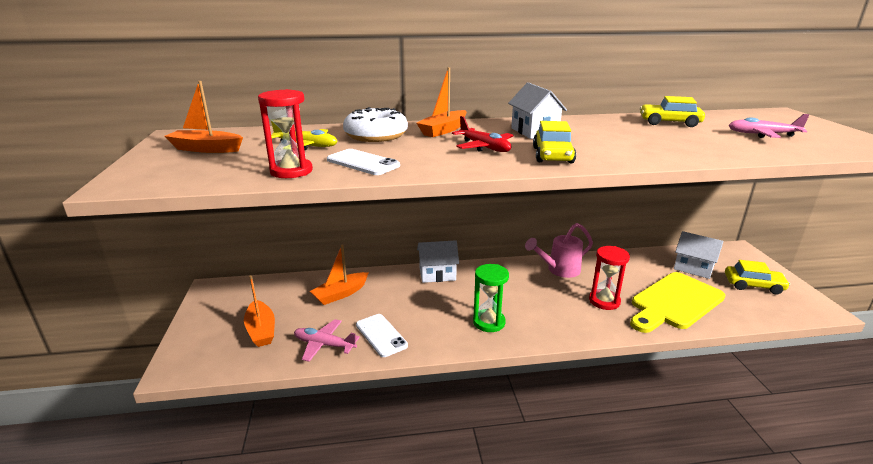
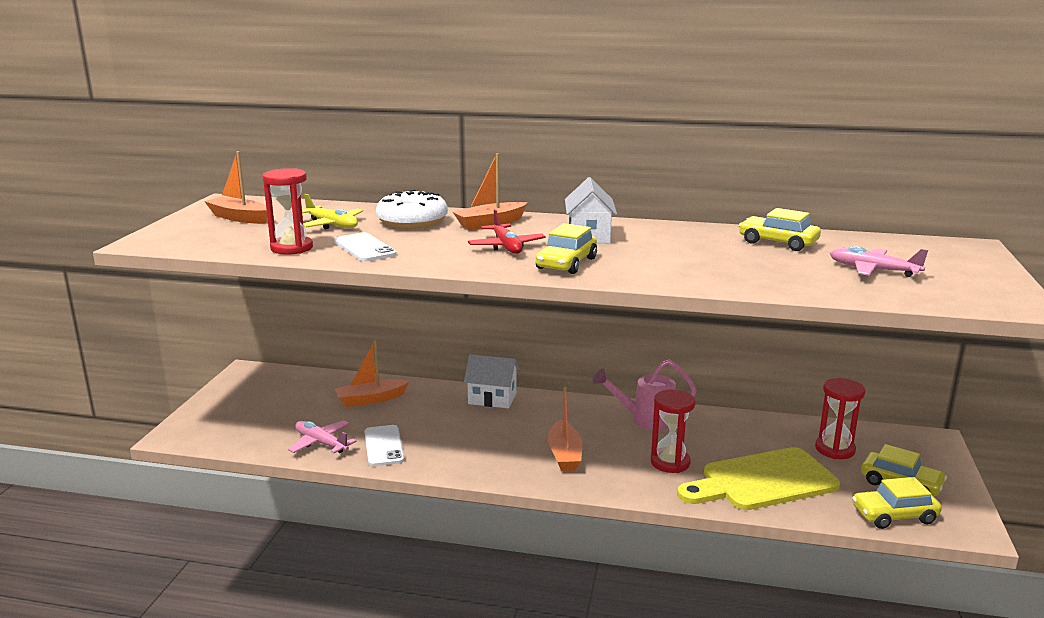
camera: 20 degrees right, 5 degrees down
orange boat [244,275,275,347] -> orange boat moved to [548,387,582,471]
green hourglass [473,264,509,332] -> none
white house [674,231,723,279] -> red hourglass [815,378,865,459]
none -> yellow car [852,477,942,529]

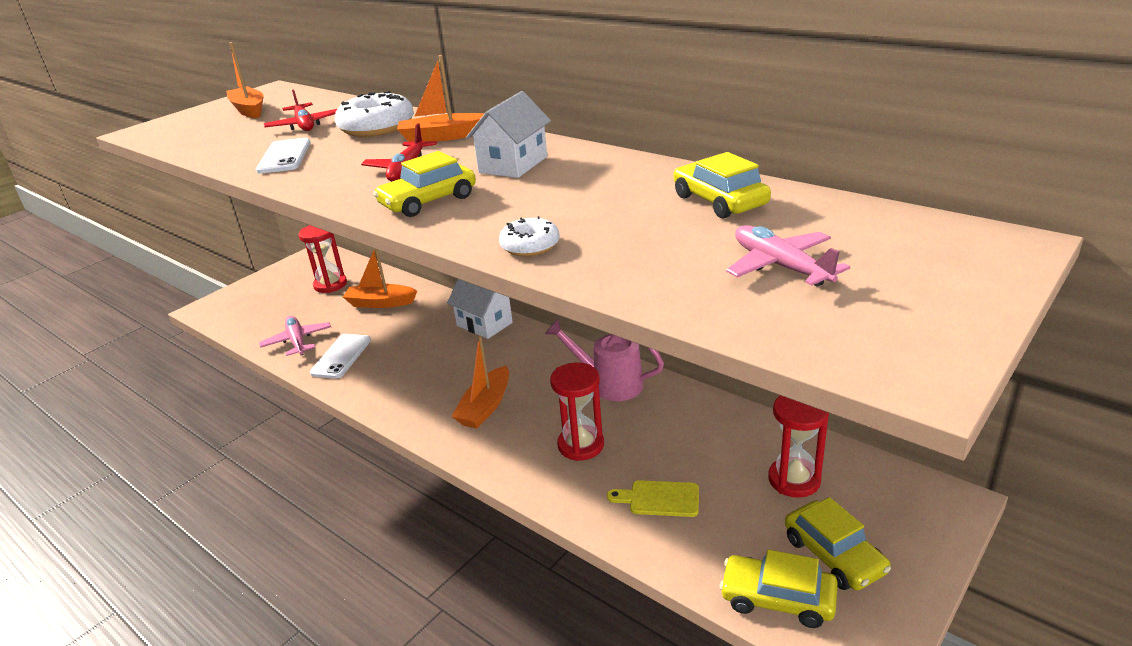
camera: 30 degrees right, 10 degrees up
red hourglass [262,168,313,255] -> red hourglass moved to [299,225,347,293]
yellow plane [302,194,363,229] -> red plane [264,90,337,131]
yellow cutting board [677,447,840,510] -> yellow cutting board [607,480,699,517], size x0.45
none -> white donut [499,216,560,257]

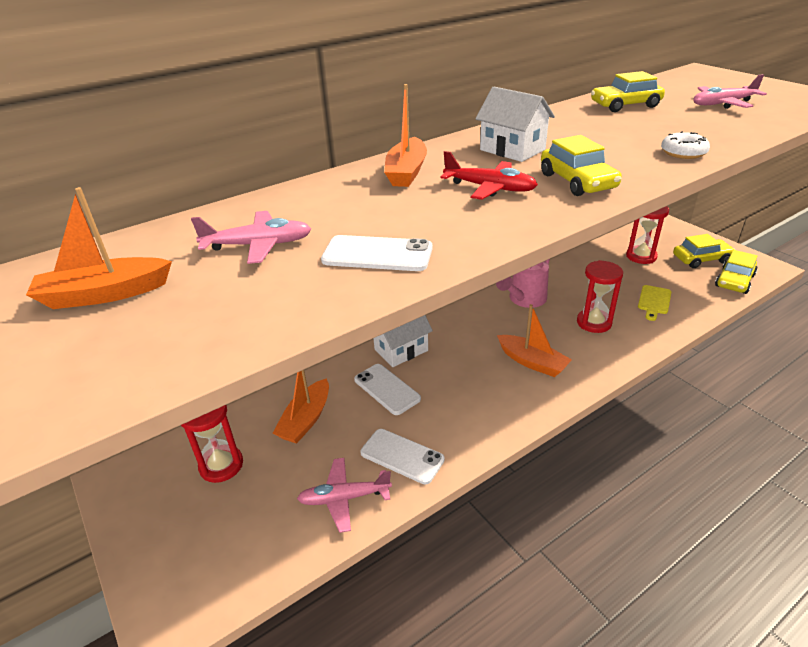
camera: 75 degrees left, 5 degrees up
red plane [264,90,337,131] -> pink plane [191,211,311,264]
white donut [335,91,414,137] -> none
none -> white phone [354,364,421,415]

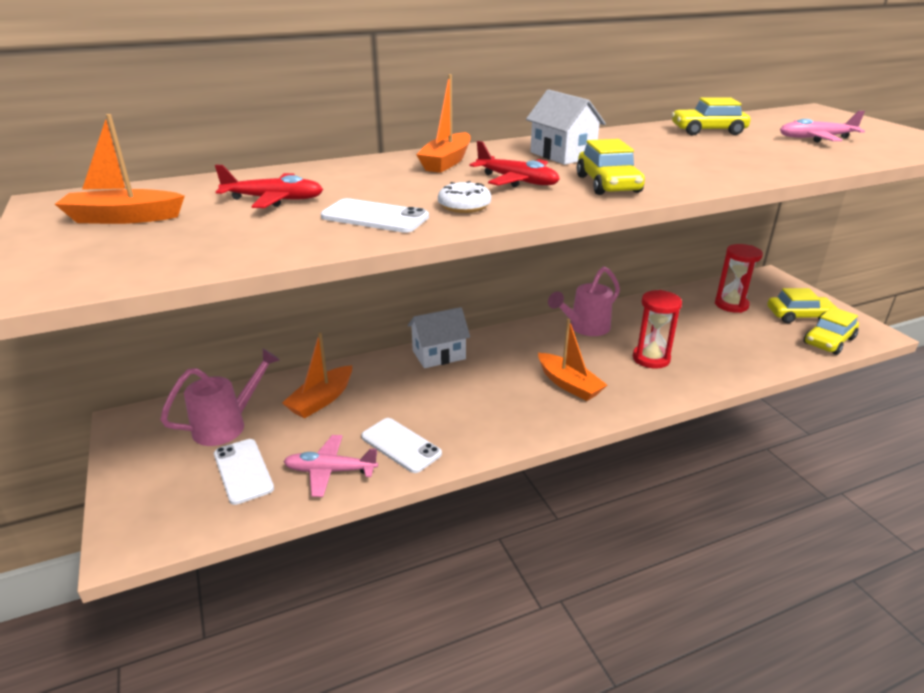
camera: 10 degrees right, 5 degrees down
red hourglass [181,405,243,483] -> pink watering can [160,348,280,446]
pink plane [191,211,311,264] -> red plane [215,165,323,208]
white phone [354,364,421,415] -> white phone moved to [214,439,274,505]
yellow cutting board [638,285,671,321] -> none
white donut [661,131,710,159] -> white donut moved to [438,181,491,213]

